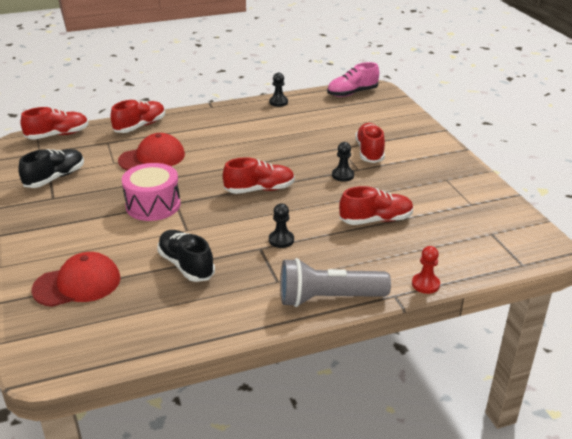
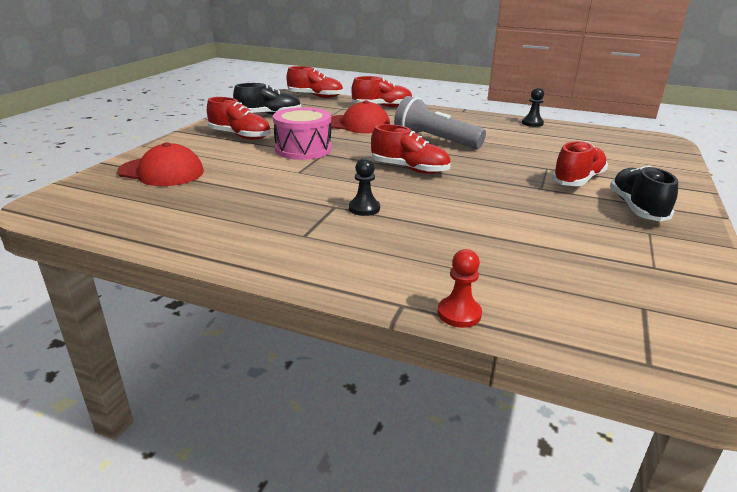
camera: 40 degrees right, 5 degrees down
black shoe [157,230,215,282] -> black shoe moved to [610,166,678,222]
grey flashlight [280,258,391,307] -> grey flashlight moved to [394,96,486,149]
pink shoe [327,62,379,97] -> none
black pawn [332,142,354,182] -> none
red shoe [339,186,414,225] -> red shoe moved to [207,97,271,140]

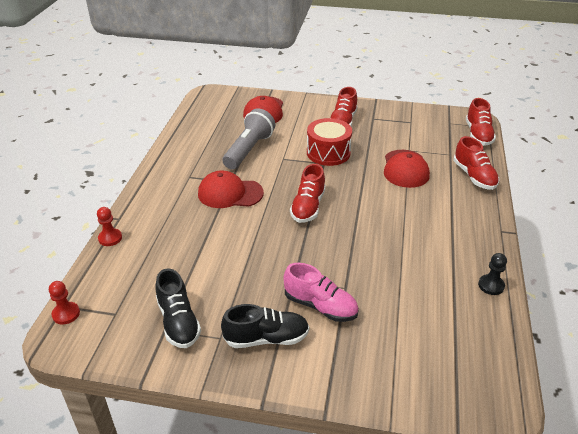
camera: 80 degrees right, 10 degrees up
black shoe [233,83,301,115] -> black shoe moved to [155,268,201,348]
pink drum [273,107,332,160] -> red drum [307,118,352,166]
black pawn [349,158,380,216] -> red cap [198,170,264,208]
grey flashlight [394,96,486,149] -> grey flashlight moved to [223,108,275,169]
red shoe [552,141,608,186] -> pink shoe [283,263,359,322]
none -> red pawn [49,281,80,325]

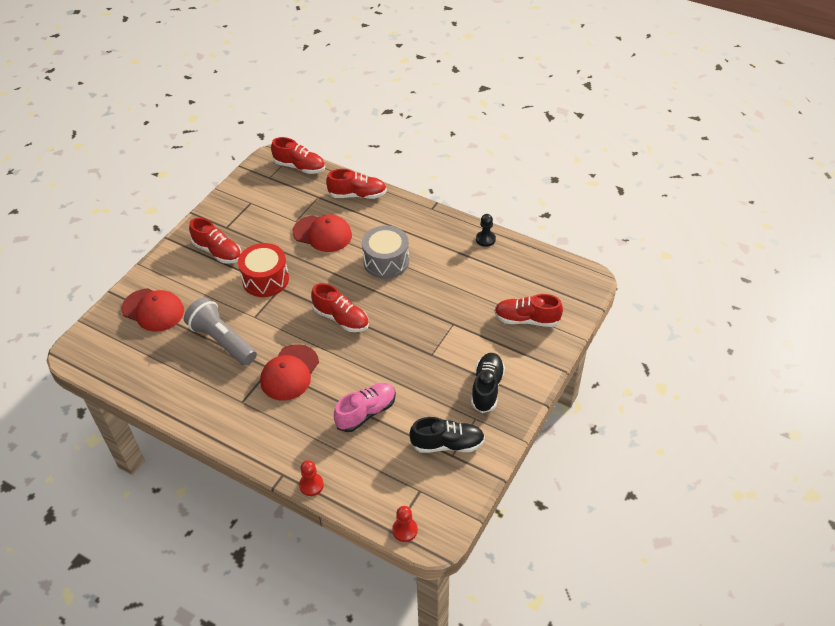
camera: 70 degrees left, 10 degrees up
pink shoe [283,263,359,322] -> pink shoe moved to [334,383,396,432]
none -> grey drum [362,226,409,279]
none -> red shoe [494,294,563,327]

